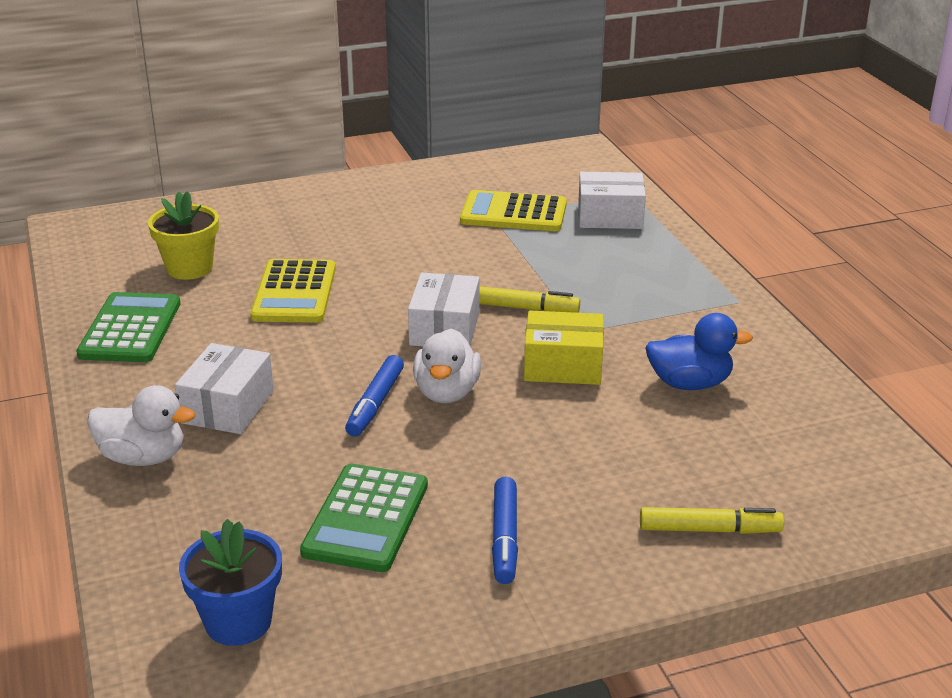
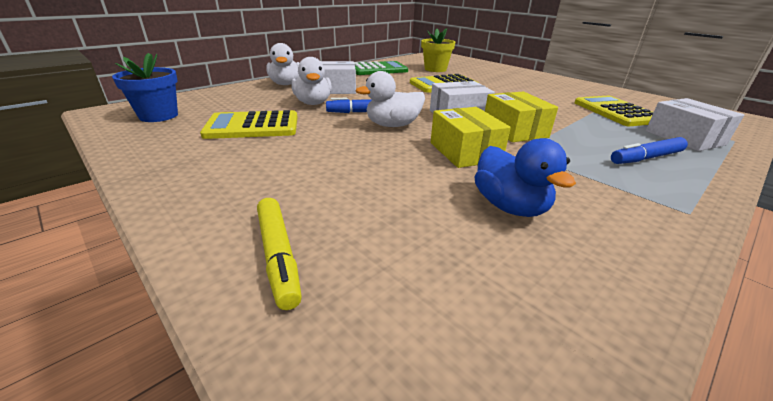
camera: 65 degrees right, 0 degrees up
green calculator [300,464,428,572] -> yellow calculator [200,110,298,139]
yellow marker [480,286,580,313] -> yellow box [485,91,558,142]
blue marker [492,477,518,584] -> blue marker moved to [611,137,688,164]
none -> white duck [291,57,332,105]

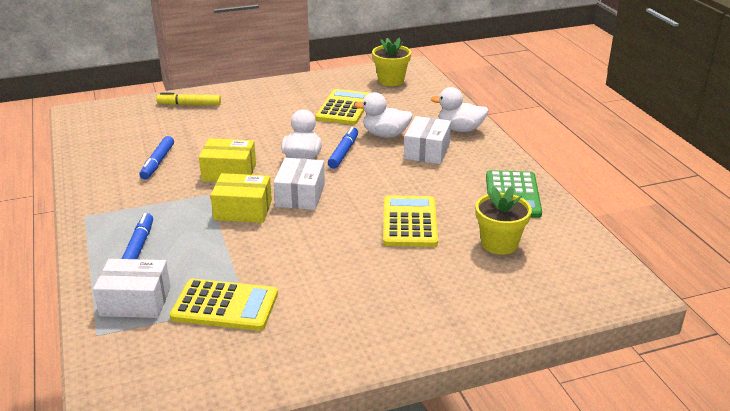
camera: 115 degrees right, 0 degrees up
blue flower pot [112,53,178,122] -> yellow flower pot [372,38,411,86]
blue duck [475,138,576,217] -> blue marker [139,136,174,179]

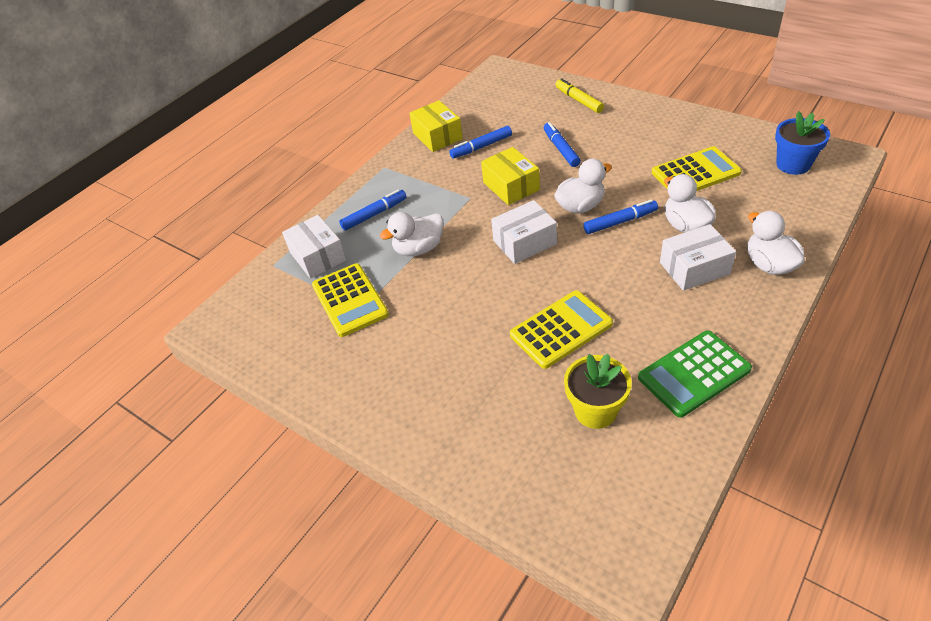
camera: 60 degrees right, 15 degrees up
yellow box [211,173,272,223] -> yellow box moved to [409,100,463,152]
yellow flower pot [372,38,411,86] -> blue flower pot [775,111,830,175]
none -> white duck [380,212,444,256]
none -> blue marker [544,122,581,167]

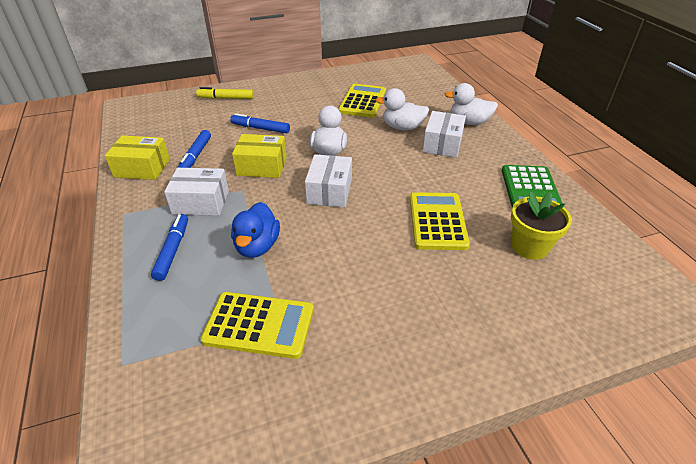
camera: 60 degrees left, 5 degrees down
white box [282,215,346,279] -> white box moved to [164,168,229,216]
white duck [380,212,444,256] -> blue duck [231,202,280,258]
blue marker [583,199,658,234] -> none
blue flower pot [775,111,830,175] -> none

